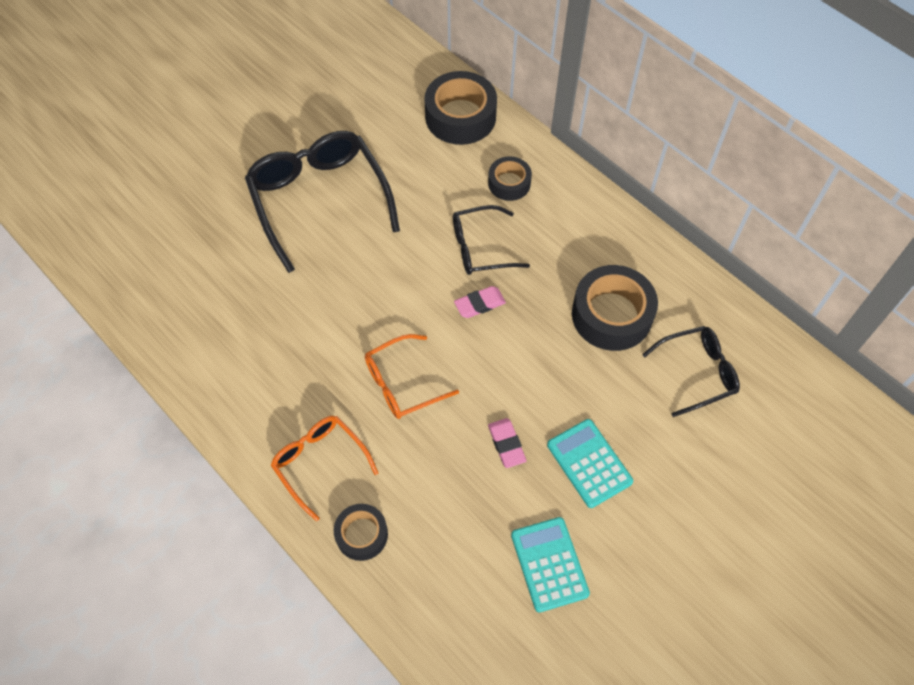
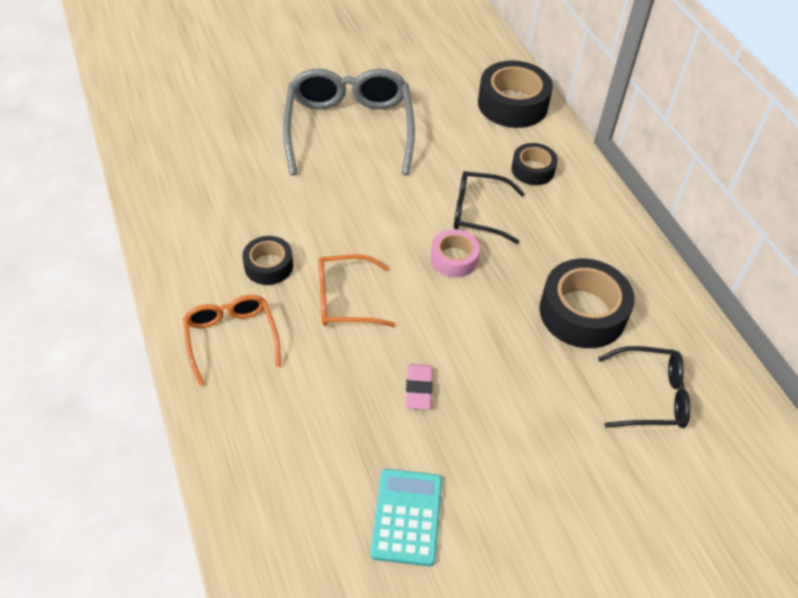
camera: 20 degrees right, 10 degrees down
black glasses [245,131,400,273] -> grey glasses [283,68,415,175]
black tape [334,504,388,561] -> black tape moved to [243,236,293,285]
pink eraser [454,286,506,318] -> pink tape [430,229,480,278]
turquoise calculator [547,419,633,508] -> none

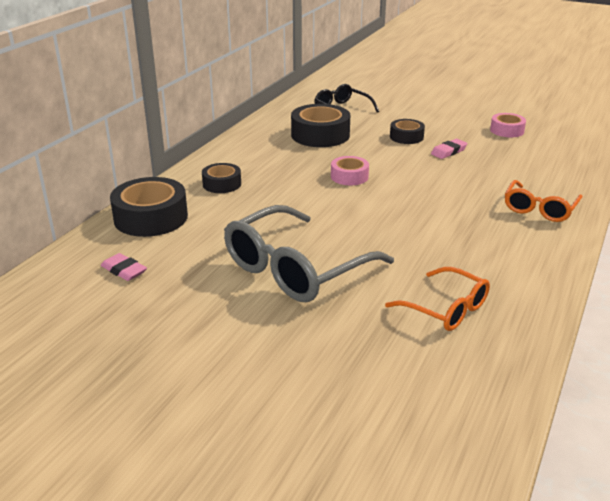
camera: 130 degrees left, 20 degrees down
black tape [243,236,293,285] -> black tape moved to [390,119,425,144]
orange glasses [318,254,395,327] -> orange glasses moved to [385,267,490,331]
turquoise calculator [370,469,442,566] -> pink tape [490,113,526,137]
black glasses [454,171,525,244] -> none
none -> pink eraser [101,253,147,281]

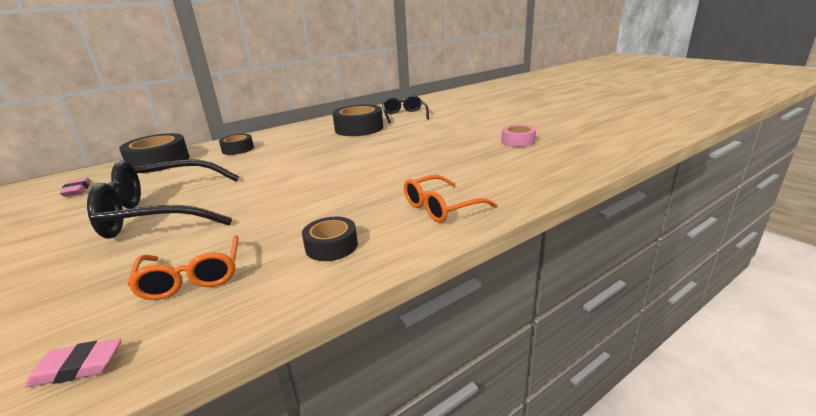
camera: 30 degrees right, 5 degrees down
grey glasses [224,205,394,302] -> black glasses [87,160,240,239]
pink tape [331,156,369,185] -> none
black tape [390,119,425,144] -> black tape moved to [302,217,358,261]
pink eraser [431,139,467,159] -> pink eraser moved to [25,339,122,387]

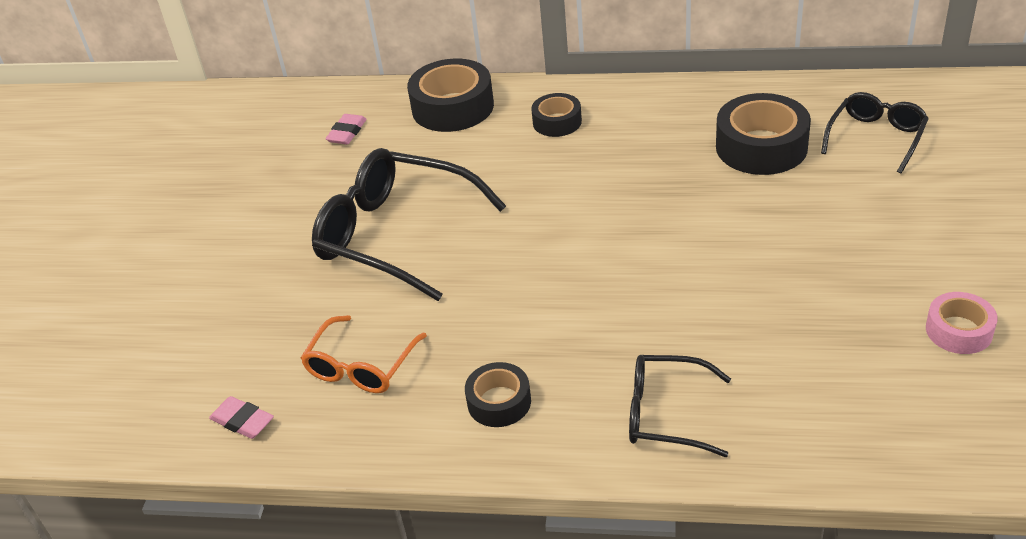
camera: 45 degrees right, 15 degrees up
orange glasses [404,175,497,223] -> black glasses [629,355,731,457]

